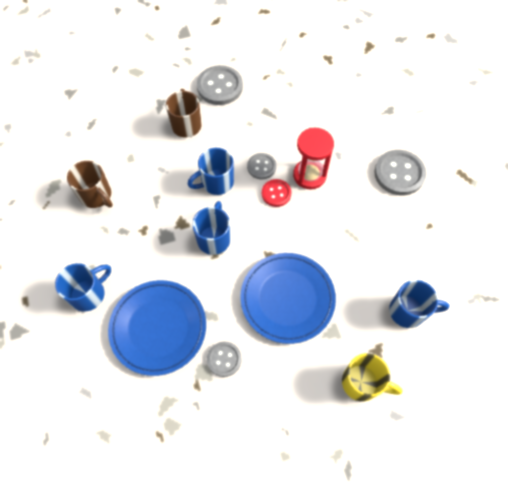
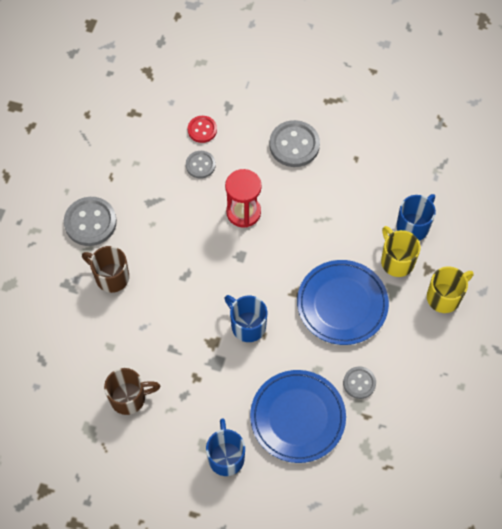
camera: 55 degrees left, 0 degrees up
blue mug [187,148,234,195] -> none
grey button [247,153,276,179] -> grey button moved to [186,151,216,179]
red button [262,179,292,207] -> red button moved to [188,116,217,143]
none -> yellow mug [381,226,420,277]

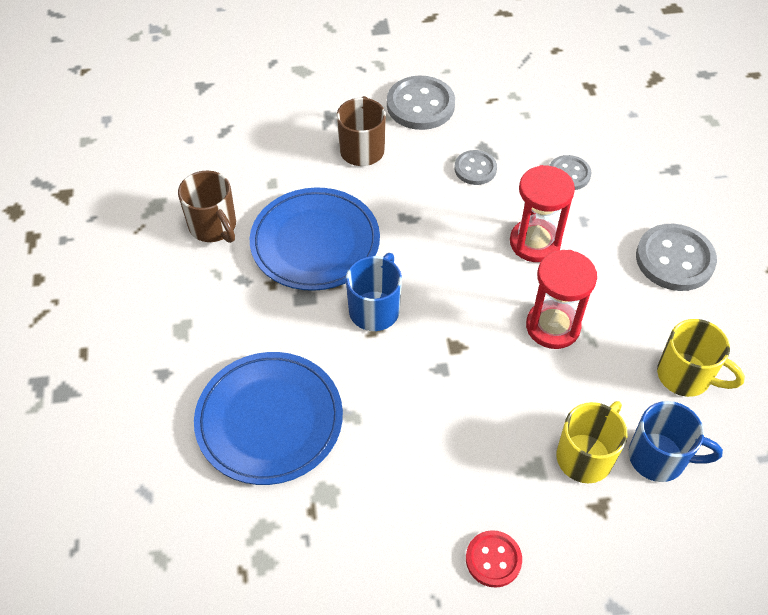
camera: 65 degrees right, 10 degrees down
red button [188,116,217,143] -> red button moved to [466,530,522,588]
blue mug [206,418,245,476] -> none
blue plate [297,260,389,345] -> blue plate moved to [250,188,380,291]
grey button [343,367,376,399] -> grey button moved to [454,150,497,185]
yellow mug [427,266,474,313] -> yellow mug moved to [657,319,745,397]
none -> red hourglass [526,250,597,349]

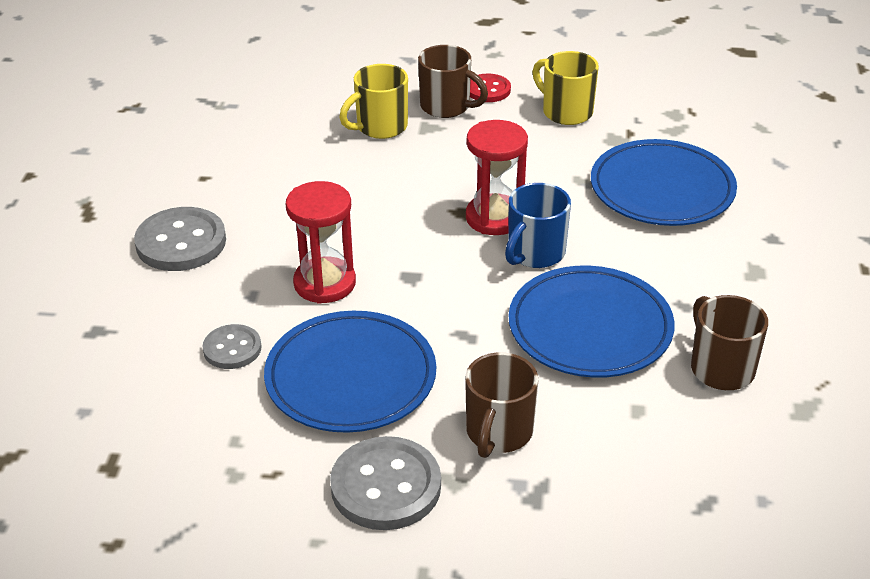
camera: 165 degrees left, 15 degrees down
grey button [454,150,497,185] -> blue plate [264,311,436,433]
red hourglass [526,250,597,349] -> red hourglass moved to [466,120,528,235]
blue mug [629,401,723,482] -> none
yellow mug [657,319,745,397] -> yellow mug moved to [532,51,599,125]
none -> brown mug [418,45,488,118]

